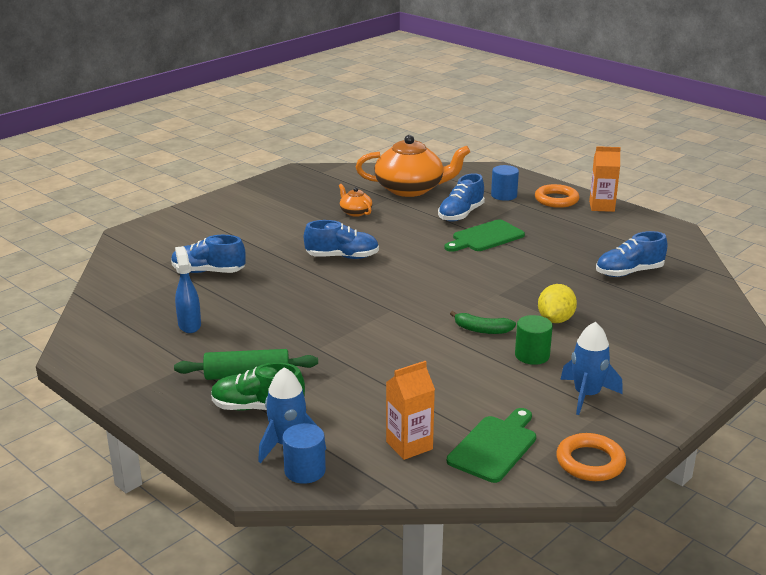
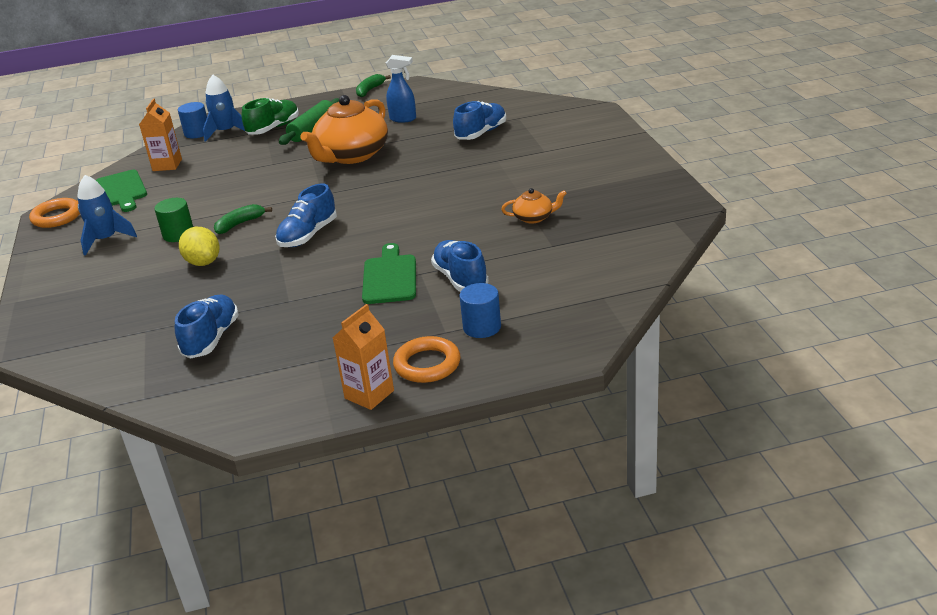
camera: 125 degrees right, 5 degrees up
blue shoe [304,220,379,259] -> blue shoe moved to [275,183,337,247]
orange teapot [356,135,470,197] -> orange teapot moved to [300,95,388,164]
none -> green banana [356,74,391,97]

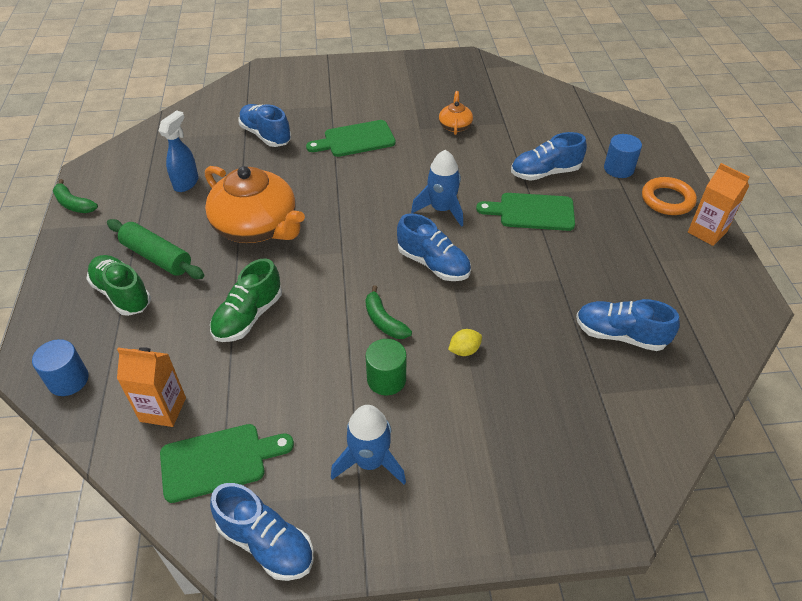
camera: 85 degrees left, 15 degrees up
orange ring [29,198,80,228] -> blue shoe [210,483,313,581]
yellow lemon [179,227,220,266] -> yellow lemon [448,329,482,356], size x0.60
blue rocket [203,75,245,142] -> blue rocket moved to [411,150,463,227]
none -> green shoe [210,258,282,342]
none -> green cutting board [306,120,396,157]

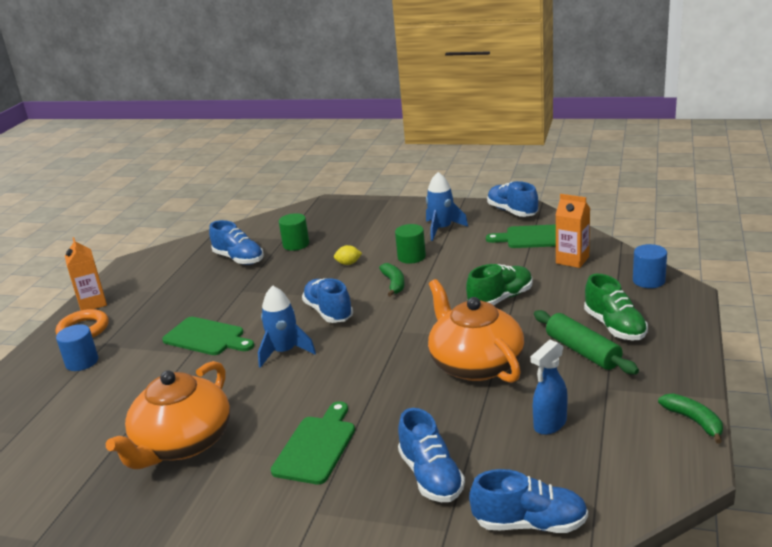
camera: 155 degrees left, 20 degrees down
green cutting board [306,120,396,157] -> green cutting board turned 75 degrees counterclockwise [271,401,355,485]
orange teapot [439,91,473,135] -> orange teapot [106,361,230,469], size x2.19
blue shoe [511,132,587,181] -> blue shoe moved to [469,469,588,533]
none -> green cylinder [279,213,309,251]

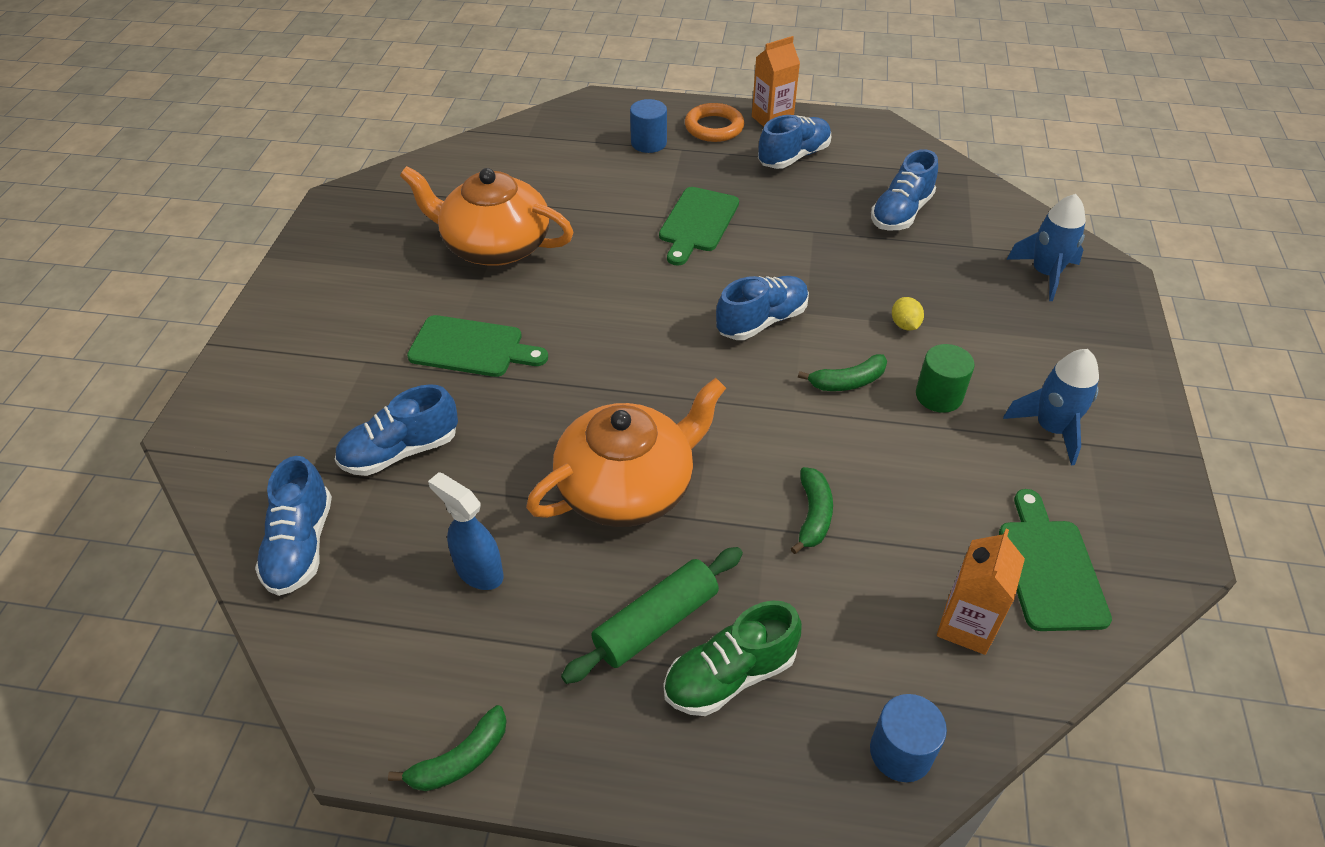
camera: 80 degrees right, 20 degrees up
blue rocket [258,286,316,368] -> blue rocket moved to [1007,194,1086,301]
green cylinder [279,213,309,251] -> none
green shoe [466,264,532,305] -> green banana [790,467,833,554]
blue shoe [487,181,538,217] -> blue shoe moved to [758,115,831,169]

